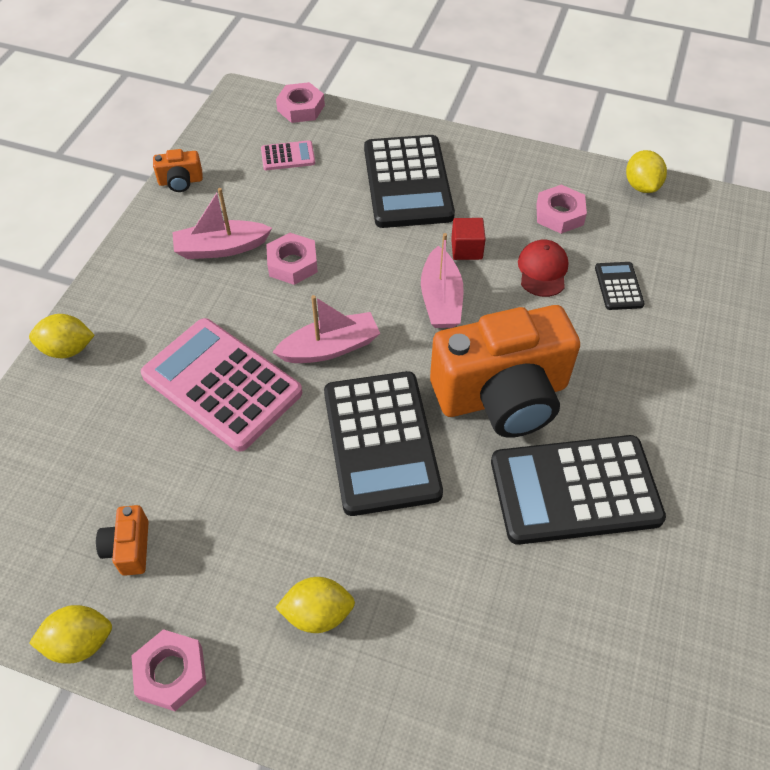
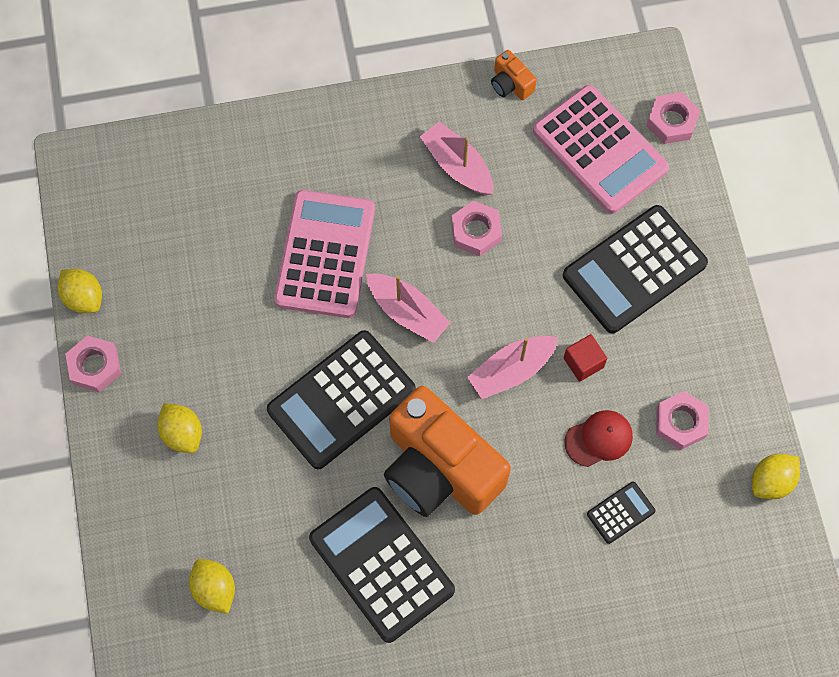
camera: 60 degrees right, 15 degrees up
yellow lemon [29,314,95,358] -> yellow lemon moved to [189,559,235,614]
orange camera [96,505,149,576] -> none
pink calculator [261,140,315,170] -> pink calculator [533,85,669,214], size x2.25

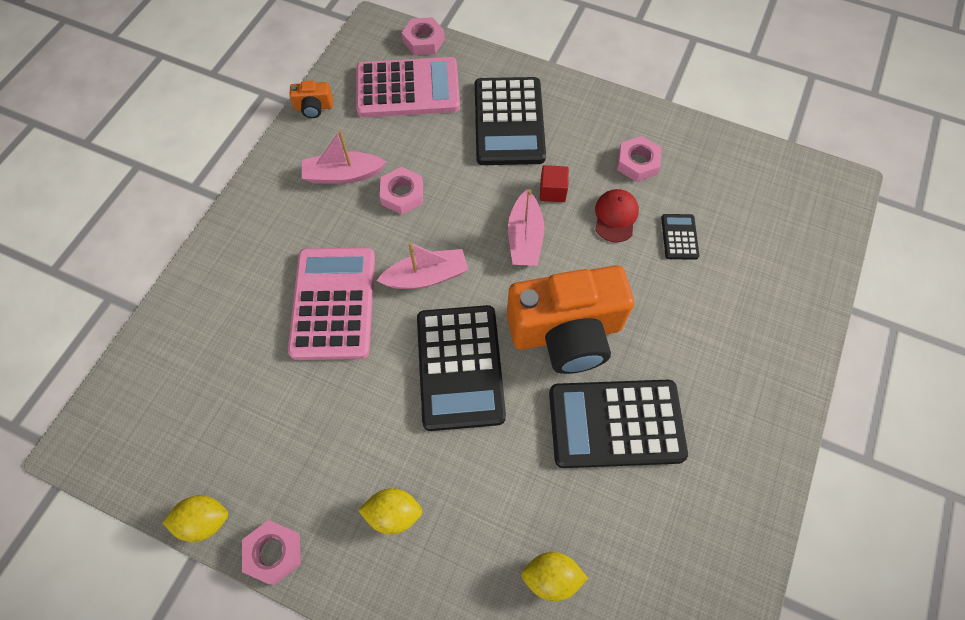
camera: 55 degrees left, 5 degrees down
pink calculator [274,190,375,318] -> pink calculator turned 45 degrees clockwise [288,248,375,360]
yellow lemon [752,454,800,499] -> none

